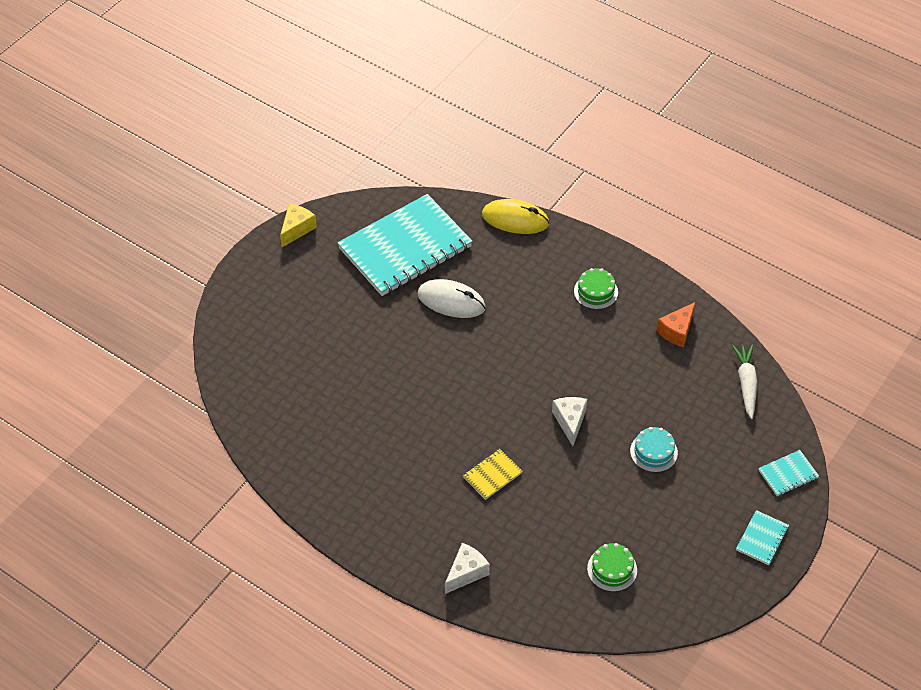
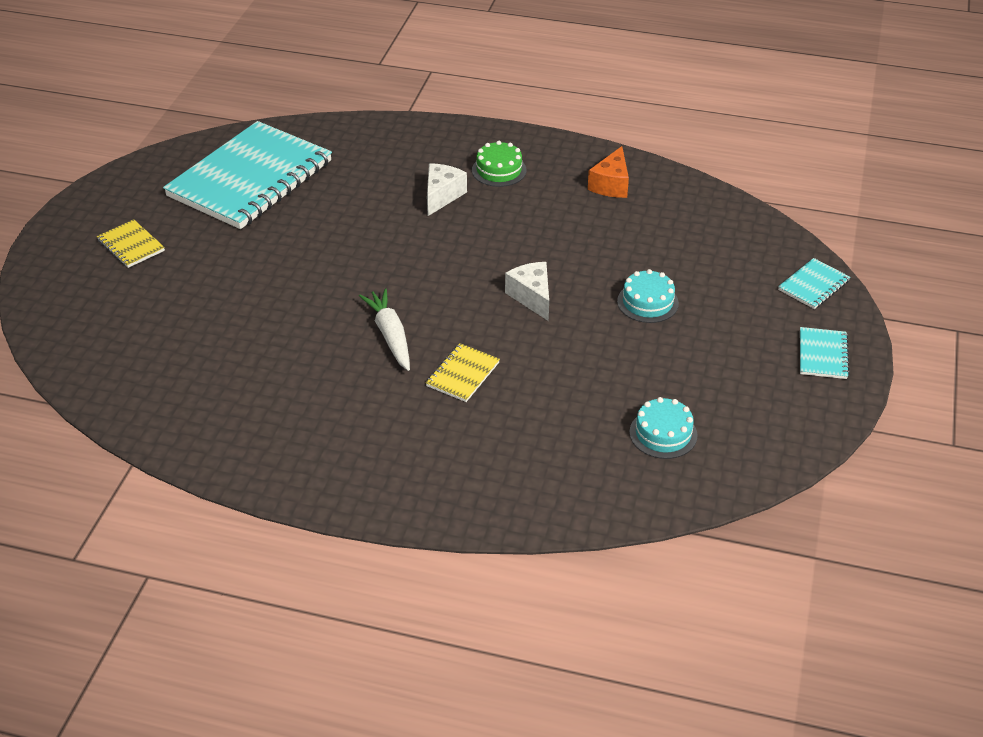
camera: 20 degrees left, 10 degrees down
yellow cheese [280,204,317,247] -> none
white mouse [417,279,486,318] -> none
white cheese [445,543,490,594] -> white cheese moved to [427,163,467,216]
yellow mouse [482,199,549,234] -> none
green cake [587,543,637,592] -> turquoise cake [629,397,698,459]
white carrot [732,344,757,419] -> white carrot moved to [359,288,410,371]
none -> yellow notebook [97,219,165,268]

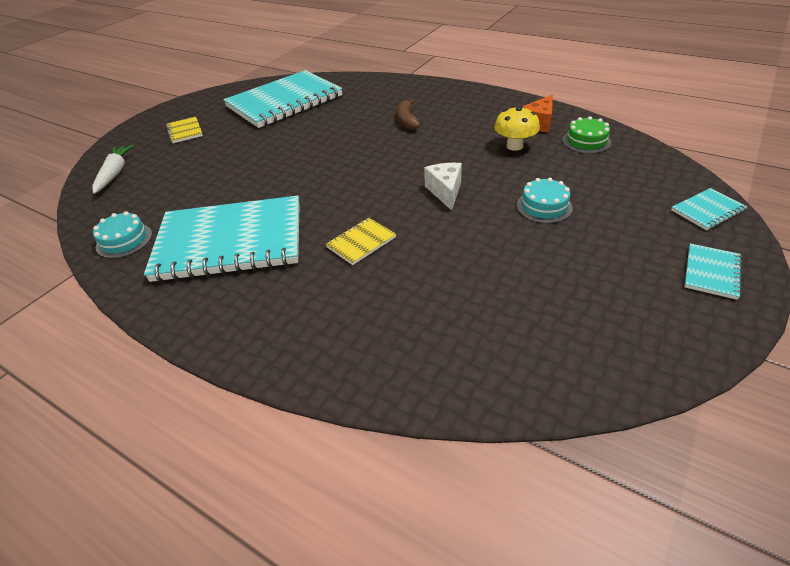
camera: 20 degrees right, 0 degrees up
white carrot [359,288,410,371] -> white carrot moved to [92,145,134,194]
white cheese [427,163,467,216] -> brown banana [397,99,420,130]
green cake [472,141,527,187] -> green cake moved to [562,116,611,154]
turquoise cake [629,397,698,459] -> turquoise cake moved to [93,211,152,258]
none -> turquoise notebook [144,196,300,282]
none -> yellow mushroom [494,106,540,151]

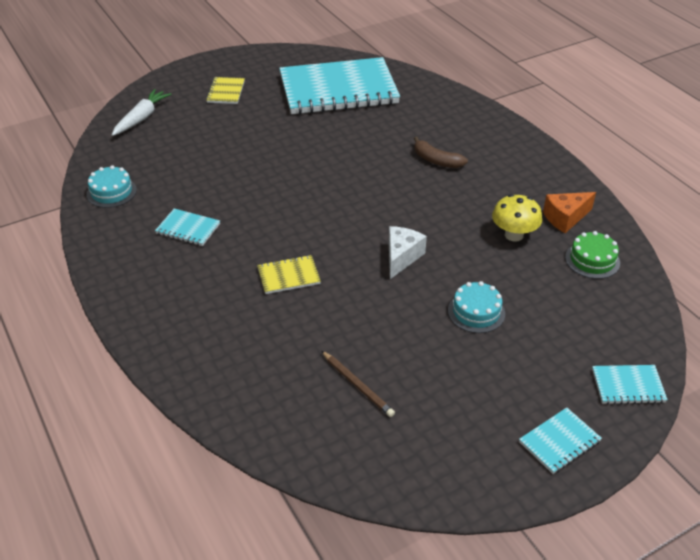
camera: 25 degrees right, 0 degrees up
turquoise notebook [144,196,300,282] -> turquoise notebook [155,208,220,246], size x0.40
brown banana [397,99,420,130] -> brown banana turned 75 degrees counterclockwise [414,136,468,168]
none -> brown pencil [322,351,395,417]

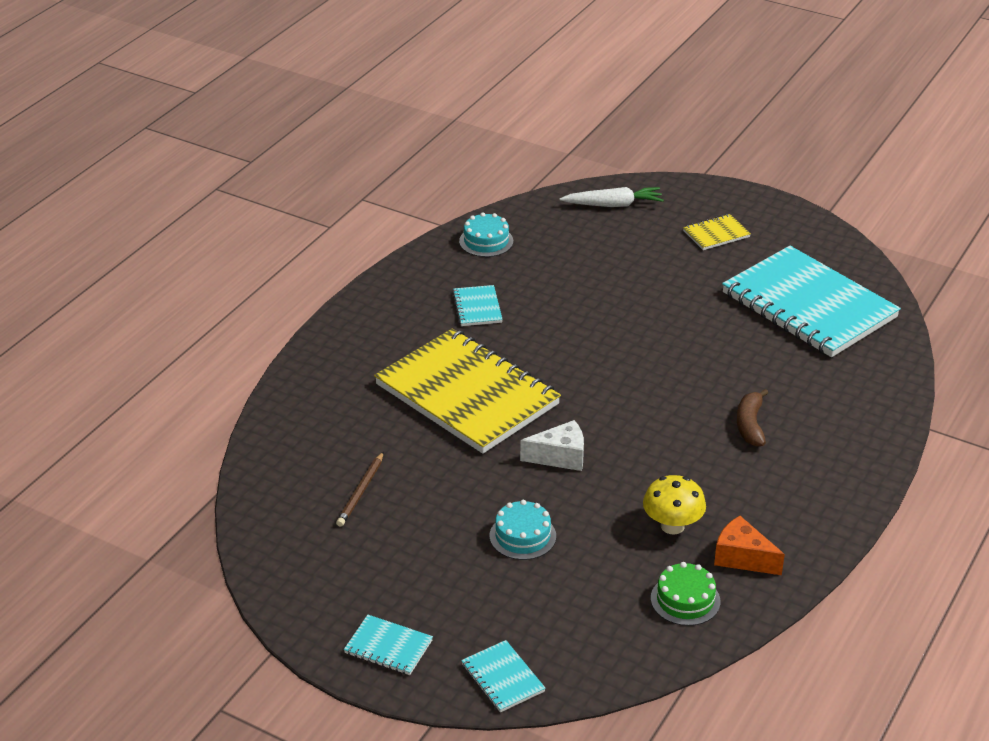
camera: 60 degrees right, 5 degrees down
yellow notebook [257,255,321,294] -> yellow notebook [374,328,561,454], size x2.47

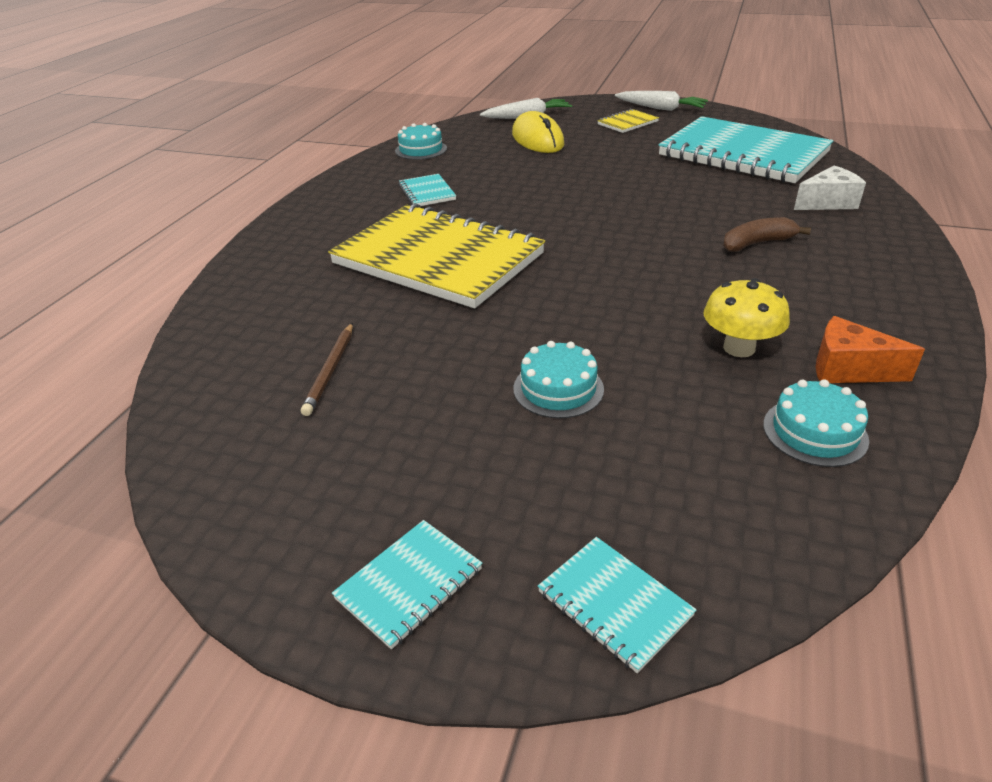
camera: 10 degrees left, 0 degrees up
turquoise notebook [344,615,433,675] -> turquoise notebook turned 60 degrees counterclockwise [332,520,482,649]
white cheese [520,420,584,471] -> white cheese moved to [794,166,866,210]
green cake [651,562,720,626] -> turquoise cake [763,379,869,467]
brown banana [737,389,768,447] -> brown banana turned 75 degrees clockwise [723,217,811,252]
none -> yellow mouse [512,111,564,153]
none -> white carrot [615,91,708,111]

